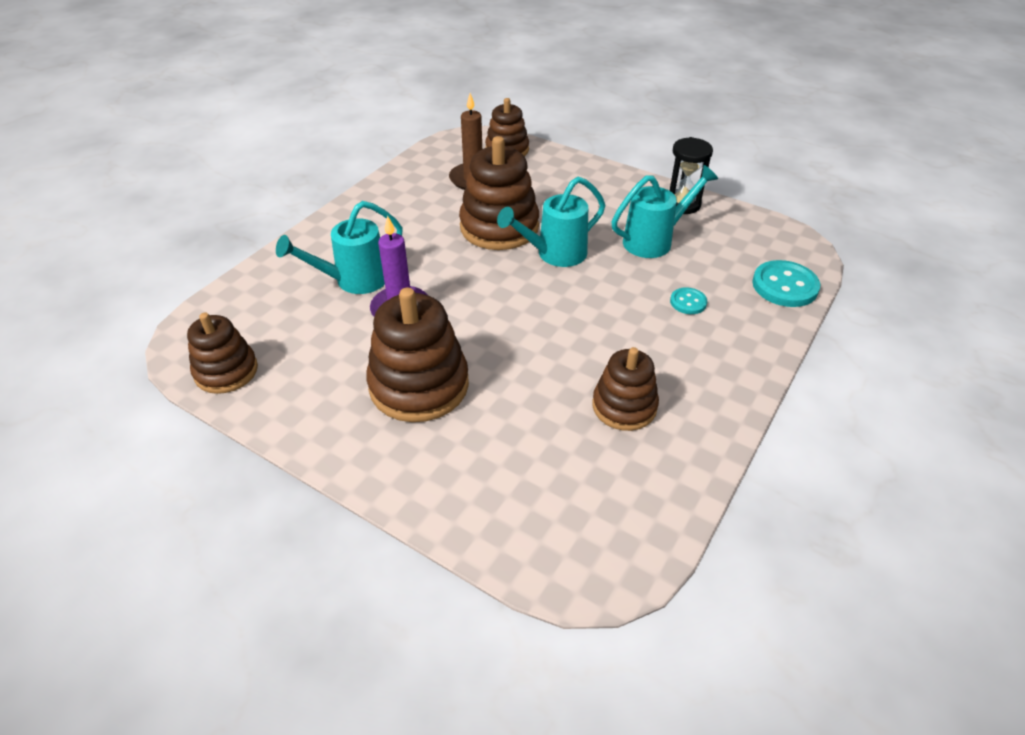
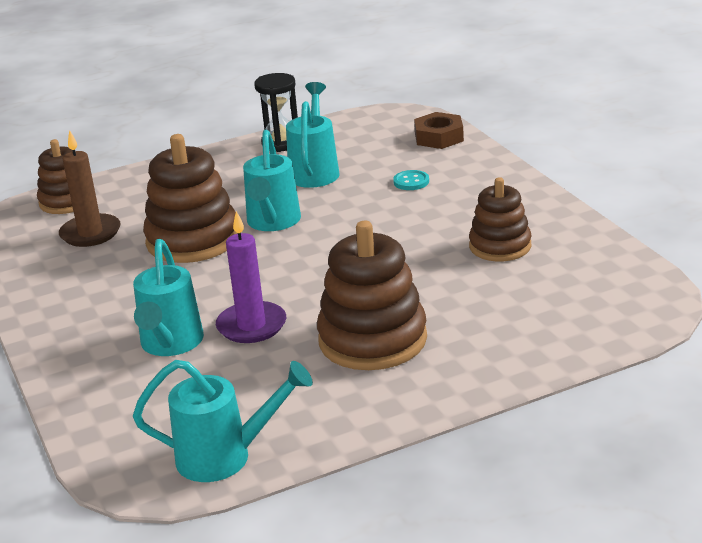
camera: 55 degrees left, 15 degrees down
brown stacking toy [187,313,258,394] -> turquoise watering can [133,360,313,482]
turquoise button [752,260,820,307] -> brown nut [414,112,464,149]

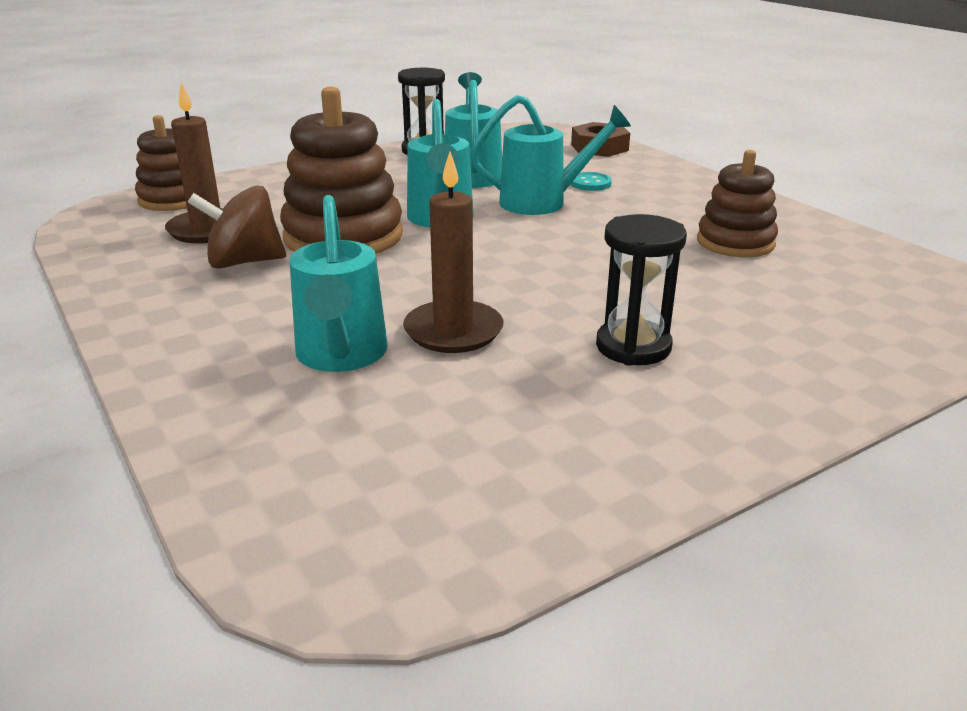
camera: 10 degrees left, 0 degrees up
turquoise watering can [133,360,313,482] -> turquoise watering can moved to [470,95,631,215]
purple candle [216,211,286,343] -> brown candle [403,152,504,353]
brown stacking toy [317,221,427,370] -> black hourglass [596,214,687,366]
none -> brown spinning top [188,185,286,269]

